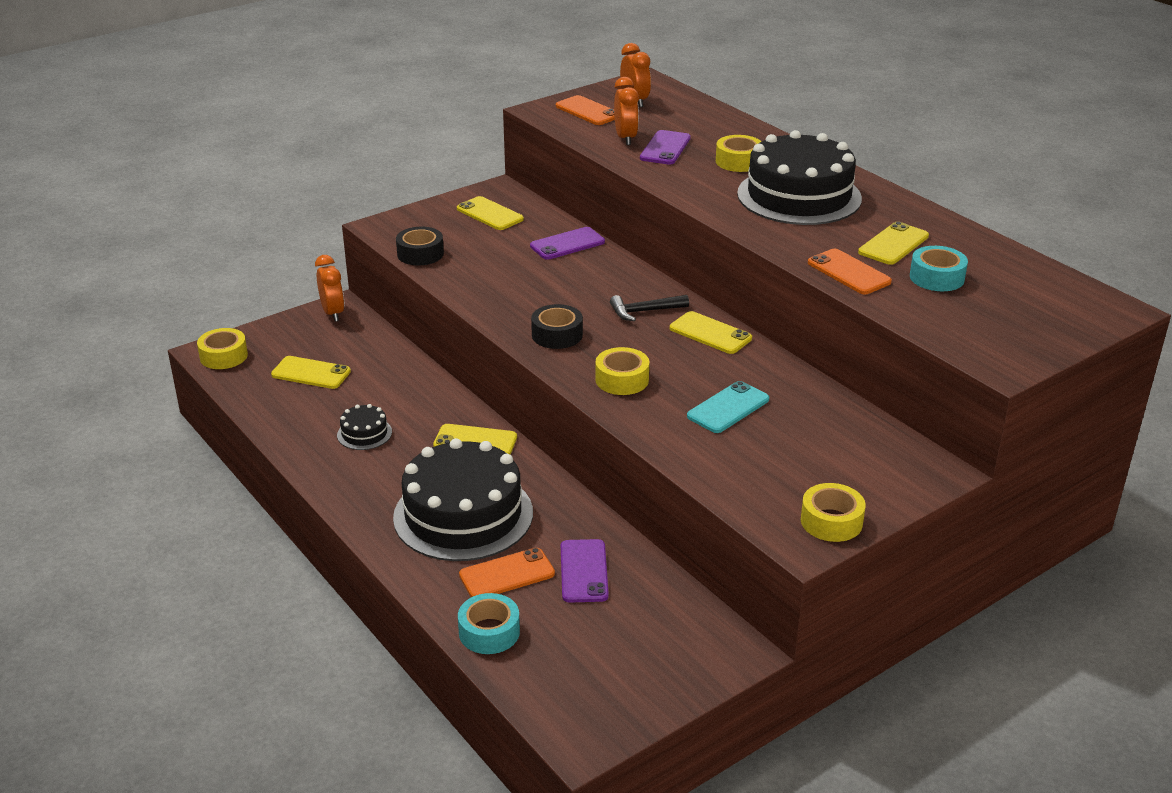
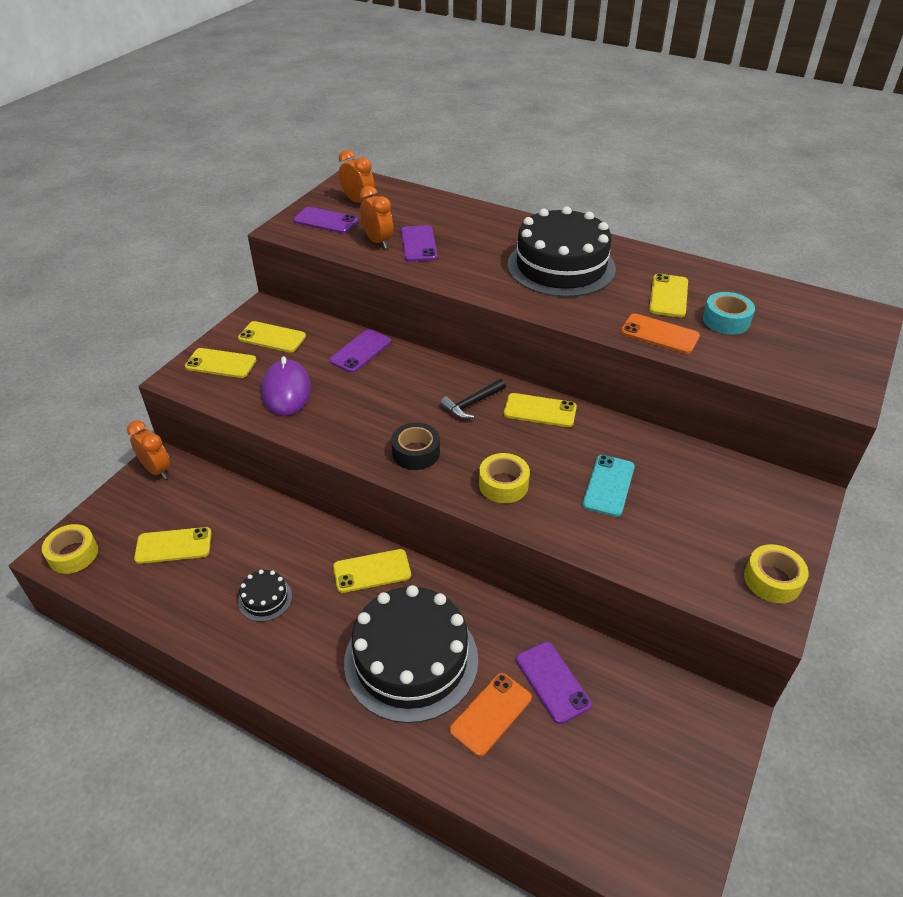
camera: 25 degrees left, 10 degrees up
black tape [396,227,444,265] -> none
turquoise tape [458,593,520,654] -> none
orange phone [556,95,615,125] -> purple phone [293,207,358,233]
yellow tape [716,135,762,172] -> none
none -> yellow phone [185,348,256,378]
none -> purple mouse [261,356,311,416]

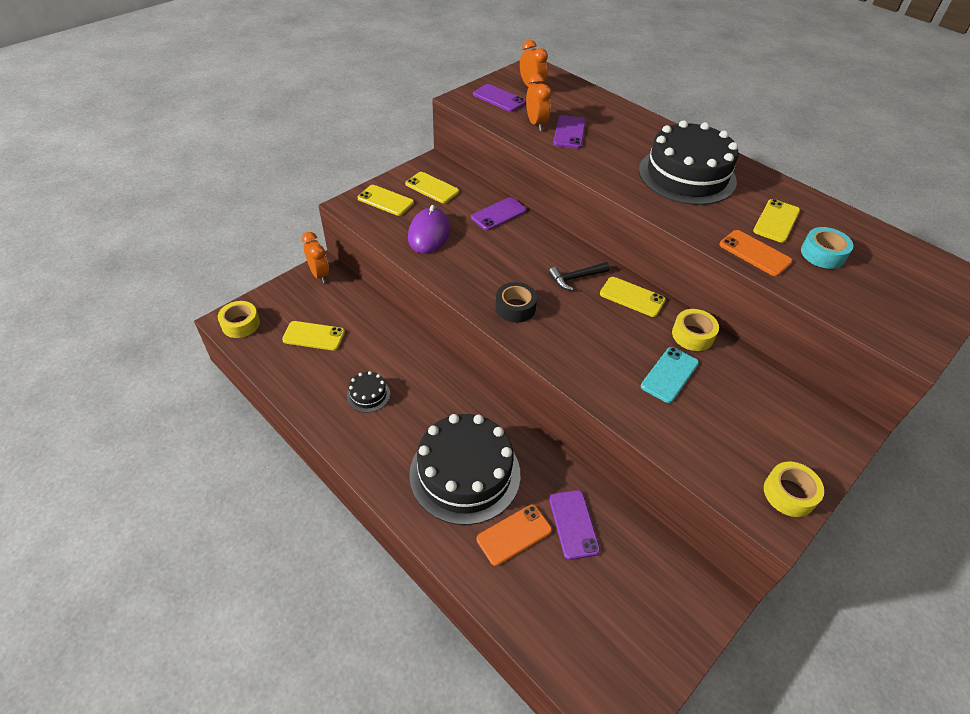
camera: 15 degrees right, 5 degrees up
yellow phone [333,549,411,593] -> none
yellow tape [479,453,530,503] -> yellow tape moved to [672,309,719,351]

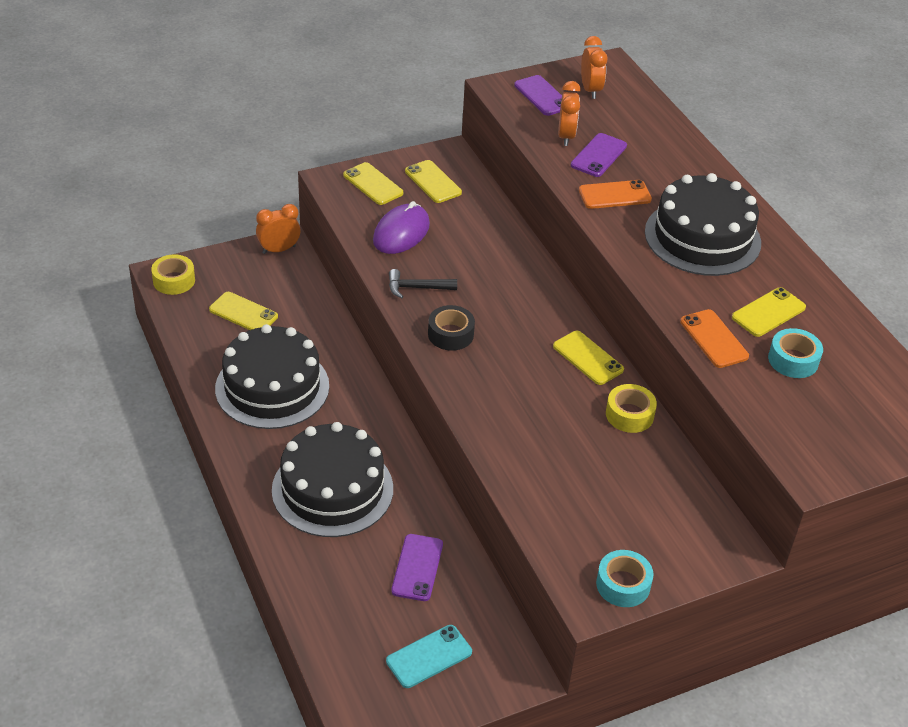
camera: 20 degrees right, 5 degrees down
orange clock [302,232,329,283] -> orange clock turned 105 degrees counterclockwise [256,204,301,254]
black cake [347,371,390,413] -> black cake [215,324,329,429], size x2.36
purple phone [471,197,527,230] -> none
orange phone [477,505,552,566] -> orange phone moved to [579,180,652,209]
black hammer [549,262,610,291] -> black hammer moved to [389,269,457,298]
turquoise phone [641,347,699,403] -> turquoise phone moved to [386,625,472,688]
yellow tape [764,461,824,517] -> turquoise tape [596,550,654,607]

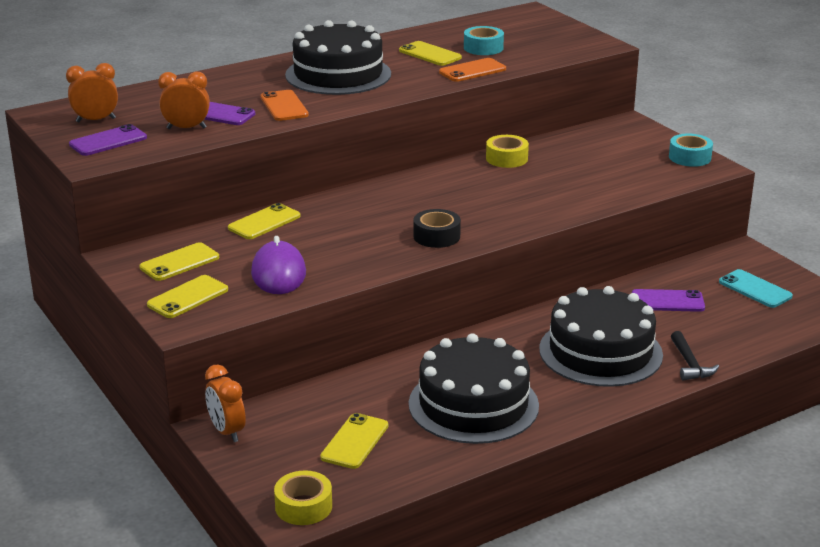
camera: 95 degrees left, 15 degrees down
purple mouse [373,201,430,254] -> purple mouse turned 60 degrees clockwise [251,236,306,294]
black hammer [389,269,457,298] -> black hammer moved to [671,331,719,381]
yellow phone [553,331,624,385] -> yellow phone moved to [228,203,301,239]

